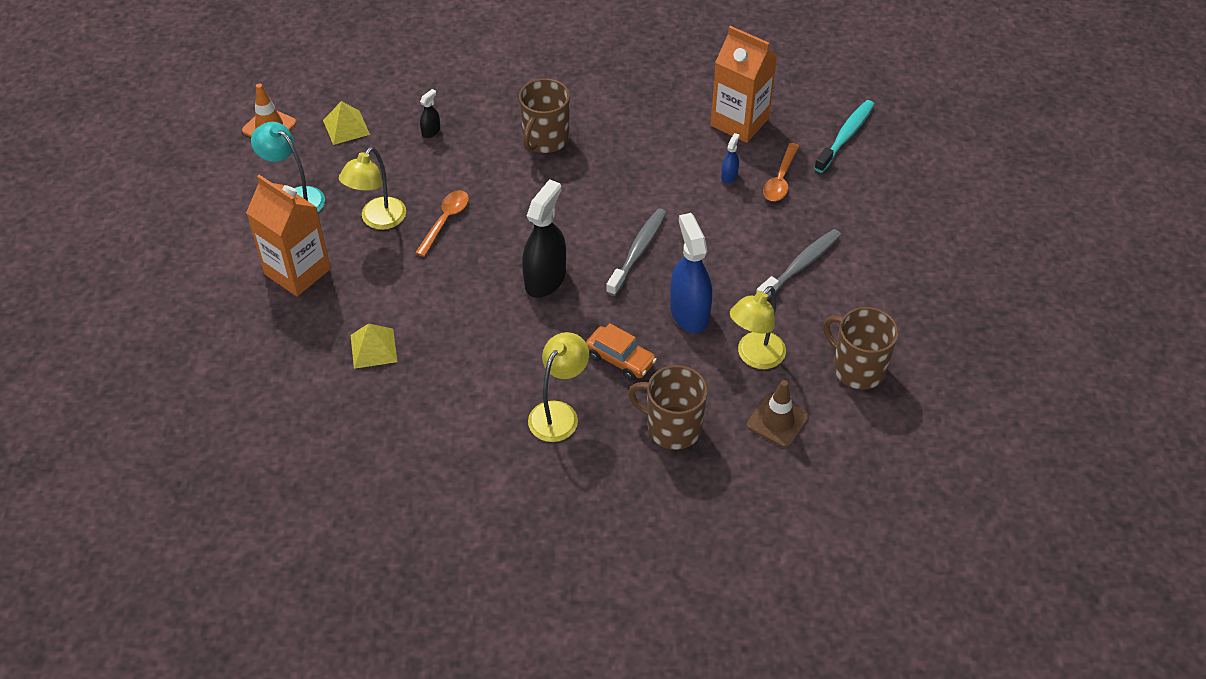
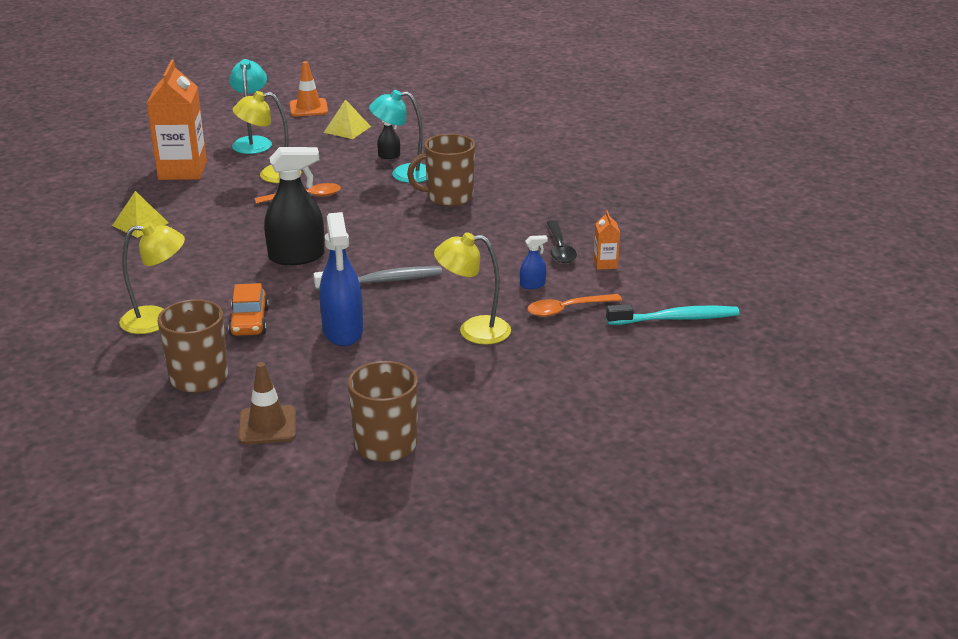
camera: 50 degrees right, 20 degrees down
blue spray bottle [670,213,712,333] -> blue spray bottle turned 135 degrees clockwise [320,212,363,346]
orange carton [711,26,777,143] -> orange carton [593,210,620,270], size x0.44
yellow lamp [730,286,786,369] -> yellow lamp moved to [434,232,511,345]
grey toothbrush [756,229,841,300] -> none
none -> turquoise lamp [369,90,427,183]
none -> black spoon [546,220,577,263]

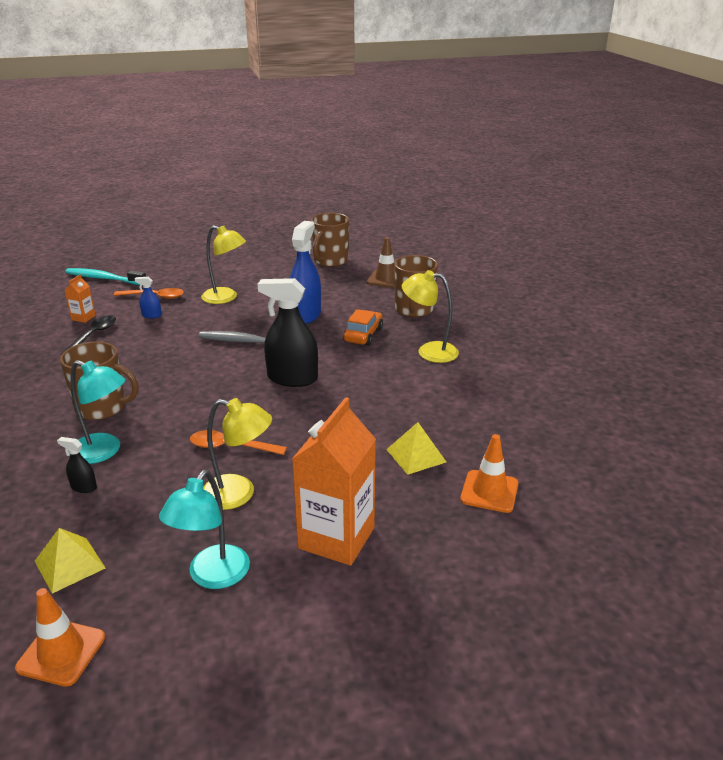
camera: 155 degrees left, 0 degrees up
none -> orange traffic cone [460,434,518,513]

